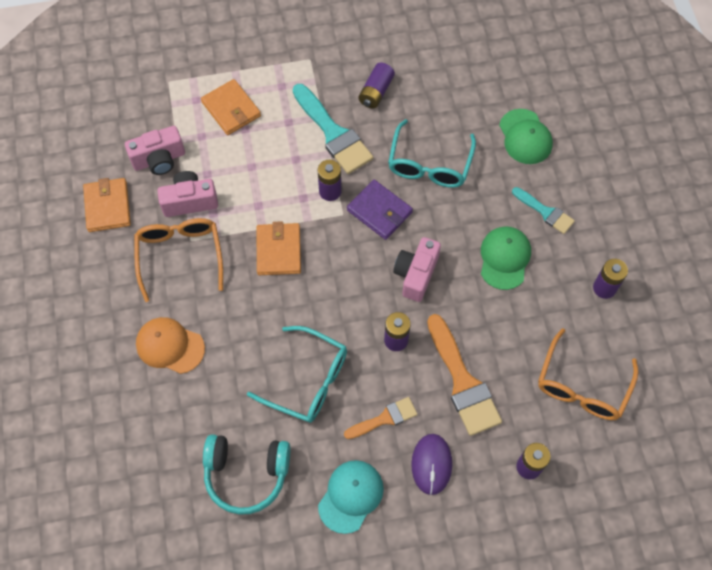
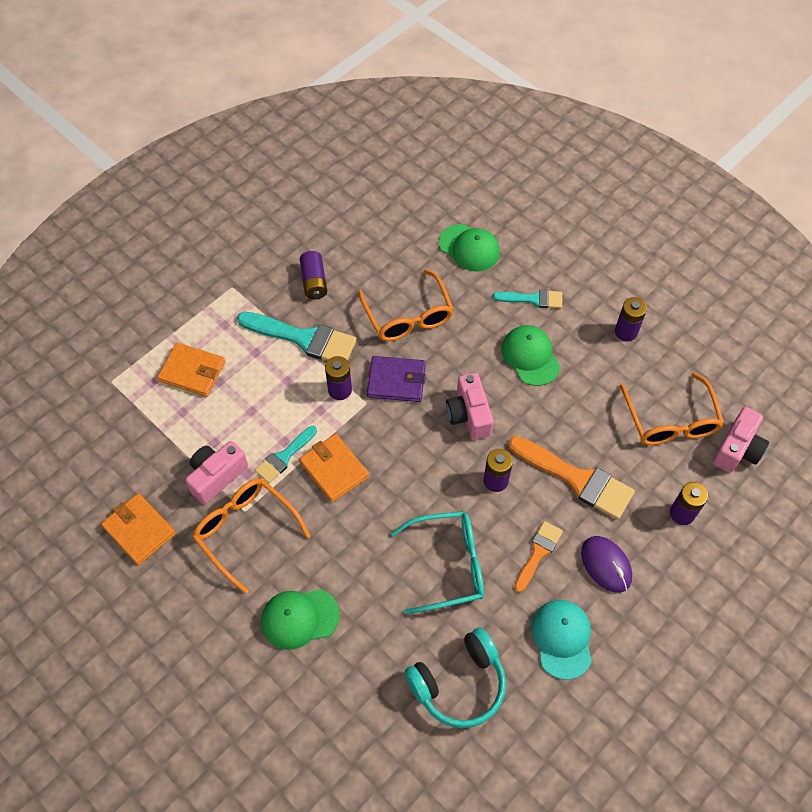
camera: 35 degrees left, 5 degrees down
pink camera [125,126,185,175] -> pink camera moved to [712,407,769,473]
orange cap [136,317,205,374] -> green cap [261,589,340,650]
turquoise glasses [388,119,476,188] -> orange glasses [358,270,454,341]
none -> turquoise brush [255,426,317,483]

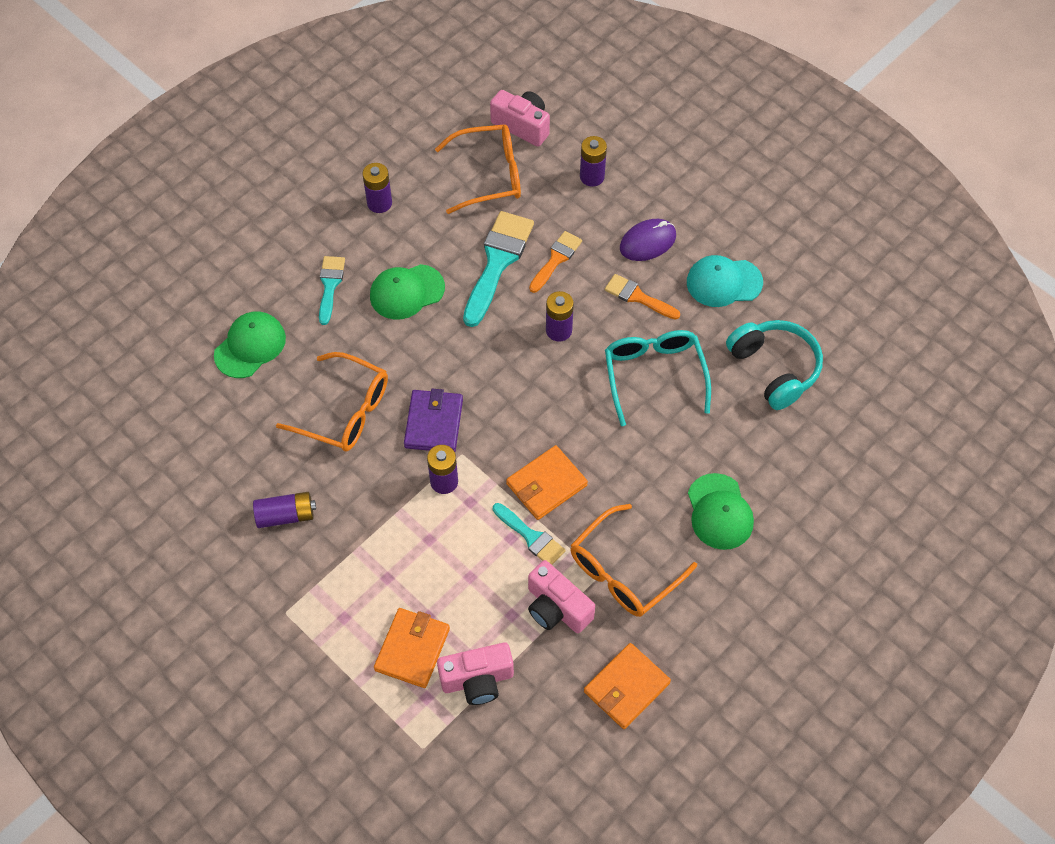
camera: 90 degrees left, 0 degrees up
turquoise brush [237,312,357,361] -> turquoise brush moved to [463,211,534,327]
orange glasses [358,270,454,341] -> orange glasses turned 45 degrees clockwise [276,352,388,451]
pink camera [446,373,494,440] -> pink camera moved to [437,642,514,705]
orange brush [508,436,635,520] -> orange brush [529,231,582,293], size x0.57

